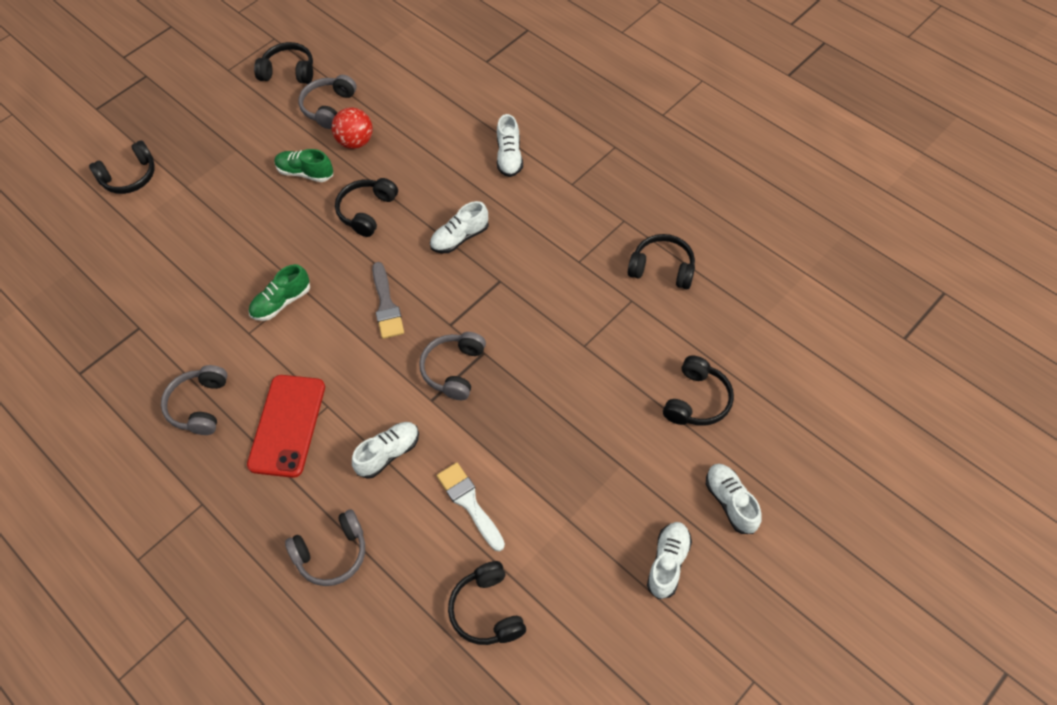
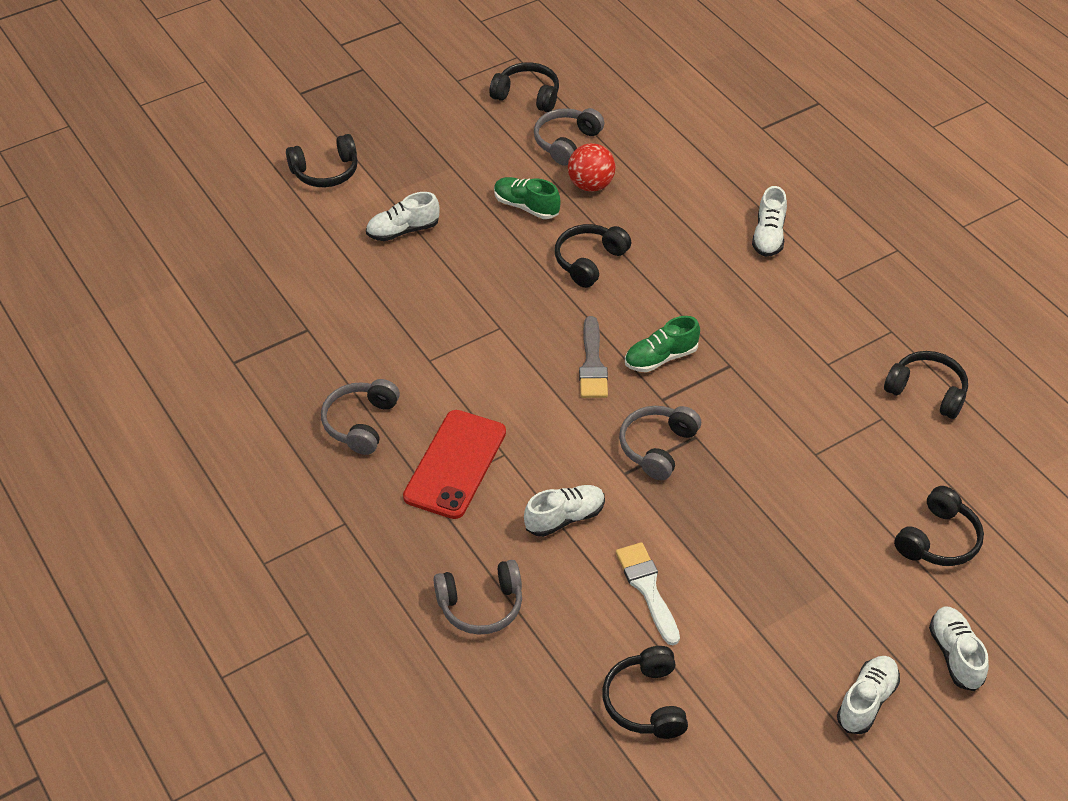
camera: 10 degrees right, 10 degrees down
green shoe [249,264,310,321] -> green shoe moved to [625,316,700,372]
white shoe [430,201,489,253] -> white shoe moved to [366,192,440,241]

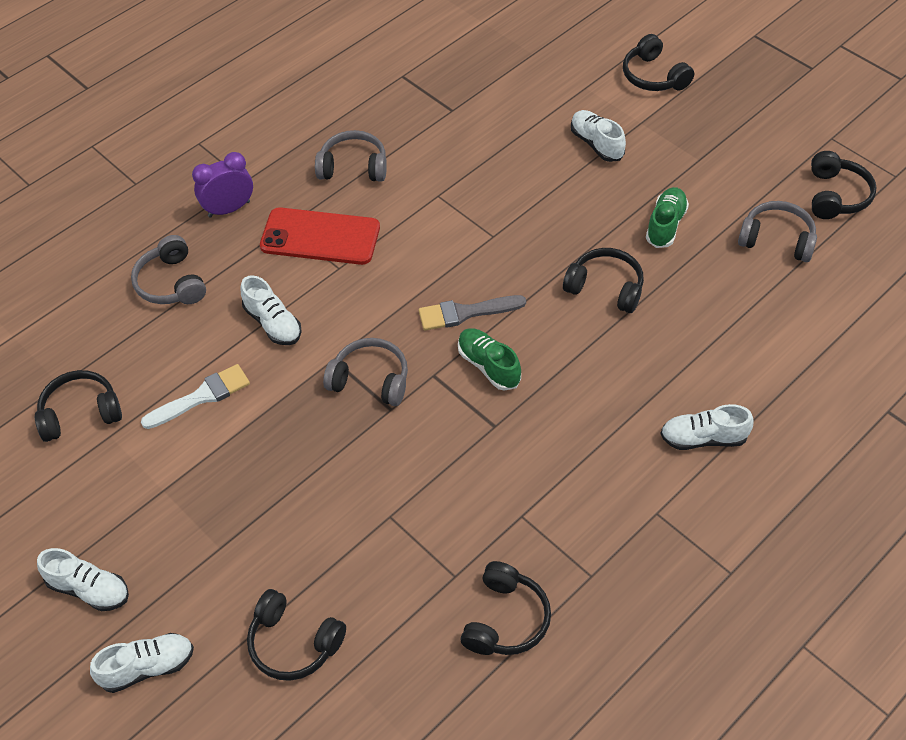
camera: 80 degrees right, 5 degrees up
red ball [568,143,616,192] -> none
none -> purple clock [192,152,253,218]

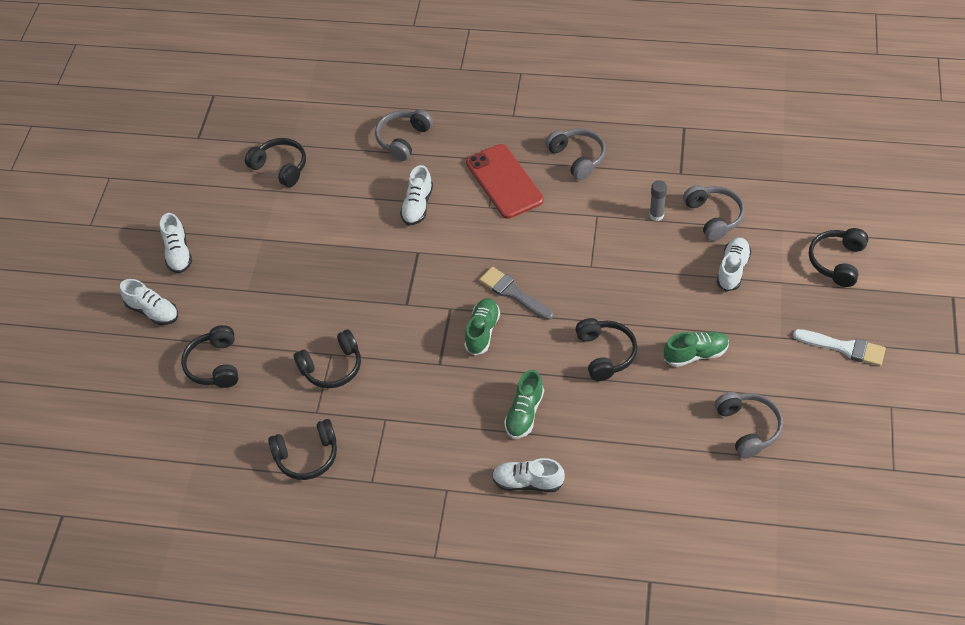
camera: 55 degrees right, 0 degrees up
white brush [141,364,250,429] -> white brush moved to [793,329,886,366]
purple clock [192,152,253,218] -> none
grey headphones [323,338,408,406] -> grey headphones moved to [683,185,745,241]
white shoe [660,404,754,450] -> white shoe turned 45 degrees counterclockwise [492,458,565,492]
black headphones [811,151,877,219] -> black headphones moved to [294,329,361,388]
none -> green shoe [504,370,544,439]
none -> grey glue stick [649,180,667,221]

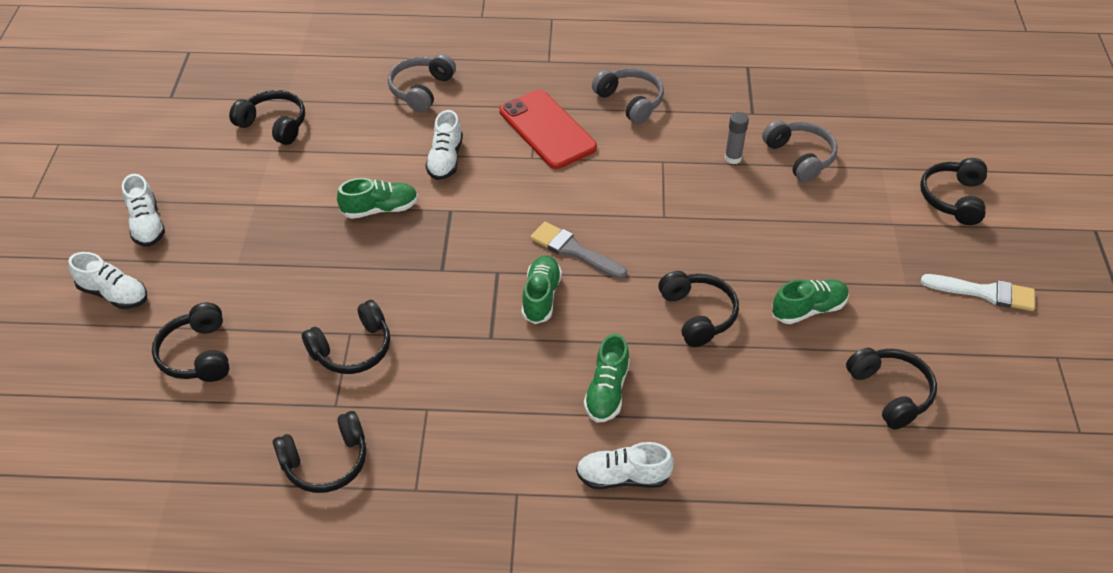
camera: 10 degrees left, 5 degrees down
grey headphones [715,392,783,458] -> black headphones [846,348,937,429]
white shoe [717,238,751,291] -> none
none -> green shoe [337,178,418,219]

